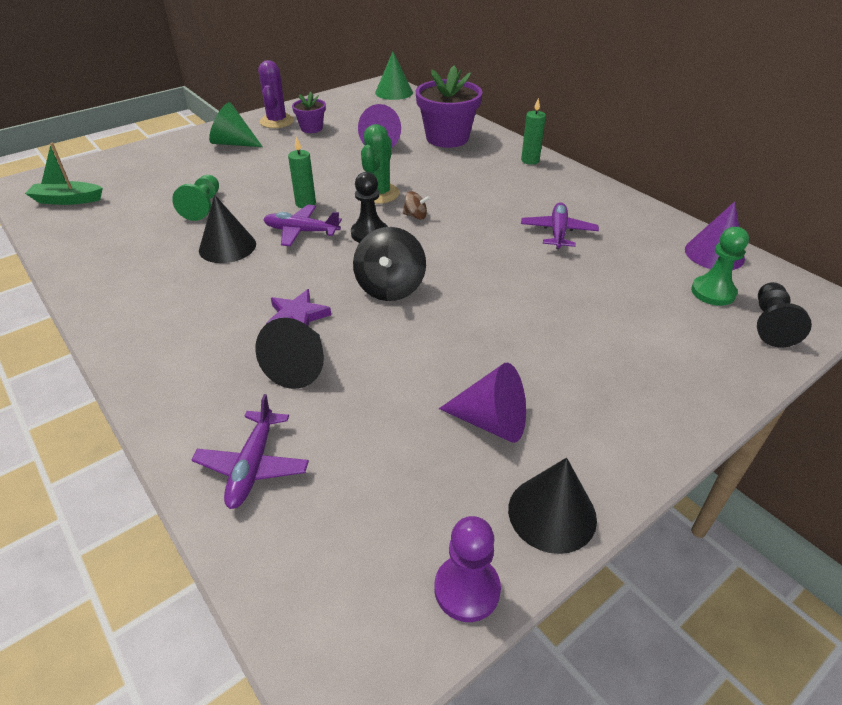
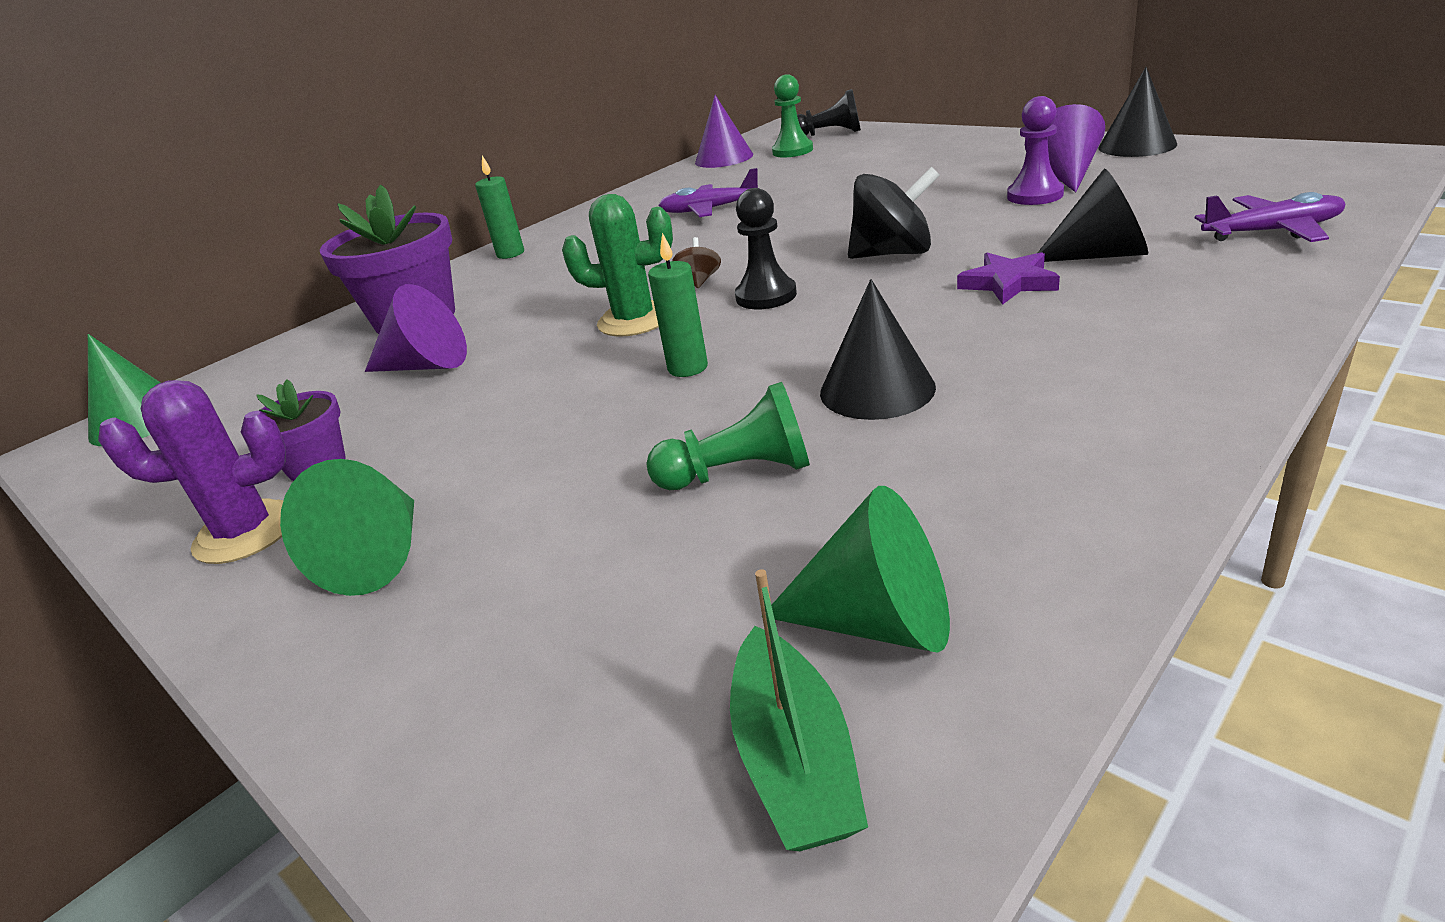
camera: 95 degrees left, 10 degrees down
purple plane [263,204,342,246] -> none
purple pawn [435,516,501,622] -> purple pawn moved to [1007,96,1064,205]
none -> green cone [771,486,950,653]

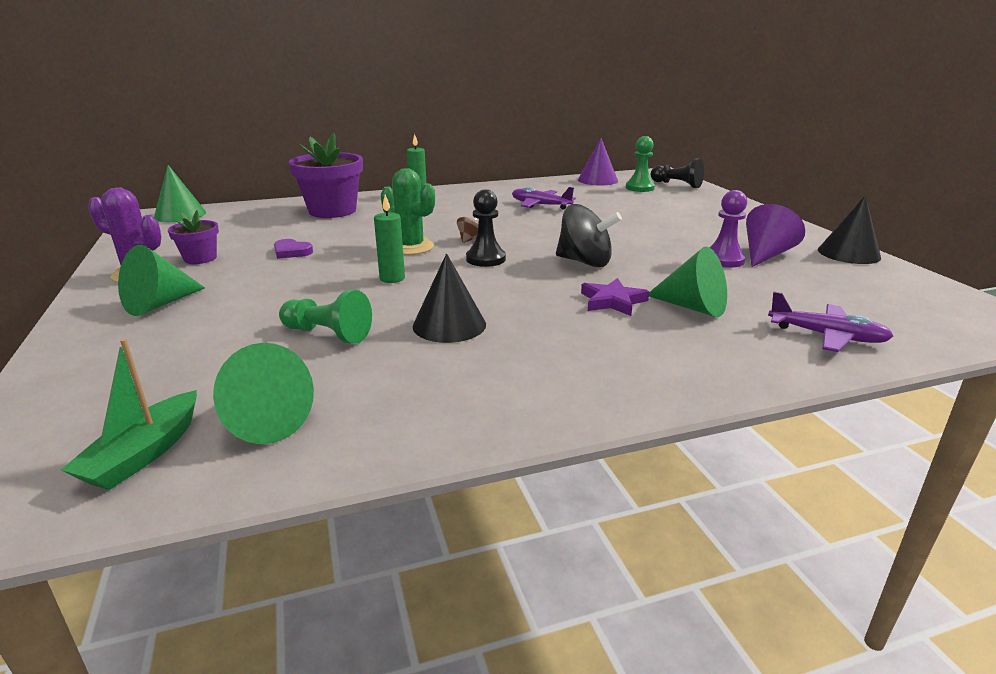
camera: 25 degrees right, 5 degrees down
purple cone [365,284,467,372] -> none
black cone [1038,168,1148,262] -> green cone [649,247,727,317]
none -> purple heart [274,239,313,259]

